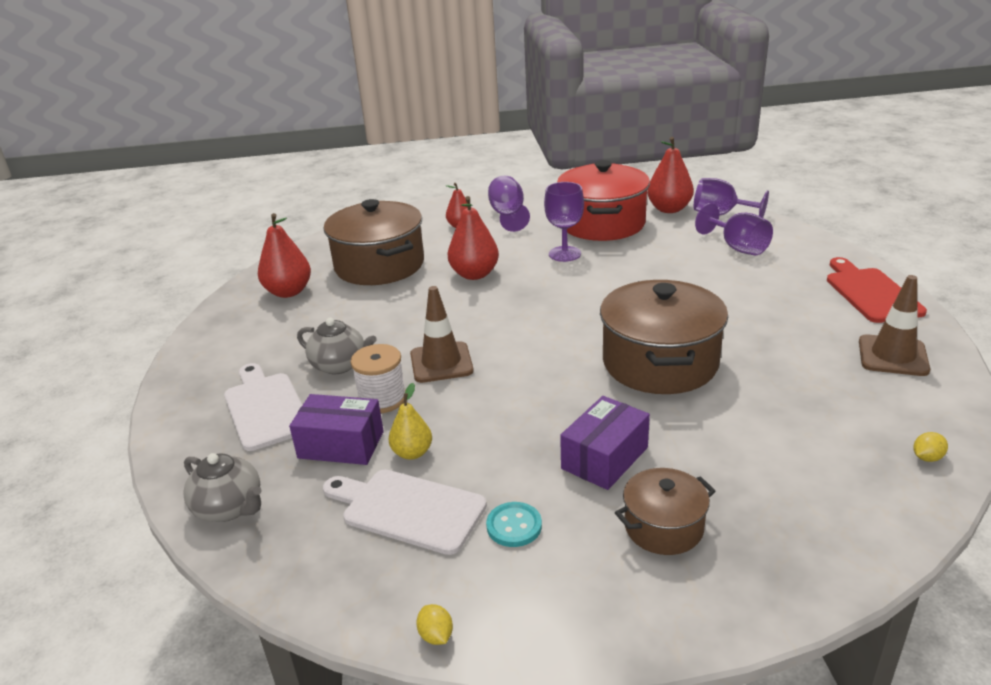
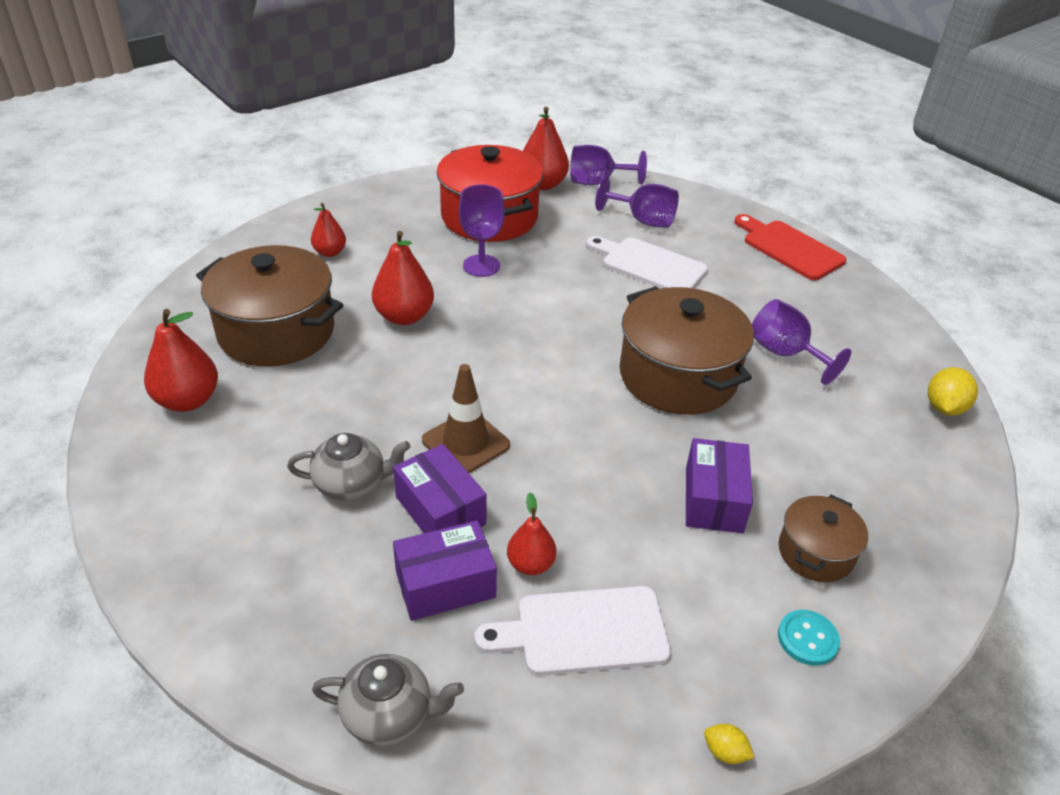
camera: 35 degrees left, 10 degrees up
white cutting board [224,363,302,451] -> white cutting board moved to [586,236,708,288]
white spool [351,344,406,413] -> purple box [393,444,486,533]
yellow pear [389,383,432,460] -> red pear [507,493,556,575]
turquoise button [486,502,542,547] -> turquoise button moved to [778,610,840,666]
purple goblet [488,175,530,232] -> purple goblet moved to [752,299,851,385]
brown traffic cone [859,275,930,376] -> none
yellow lemon [913,432,948,462] -> yellow lemon [928,367,978,416], size x1.77

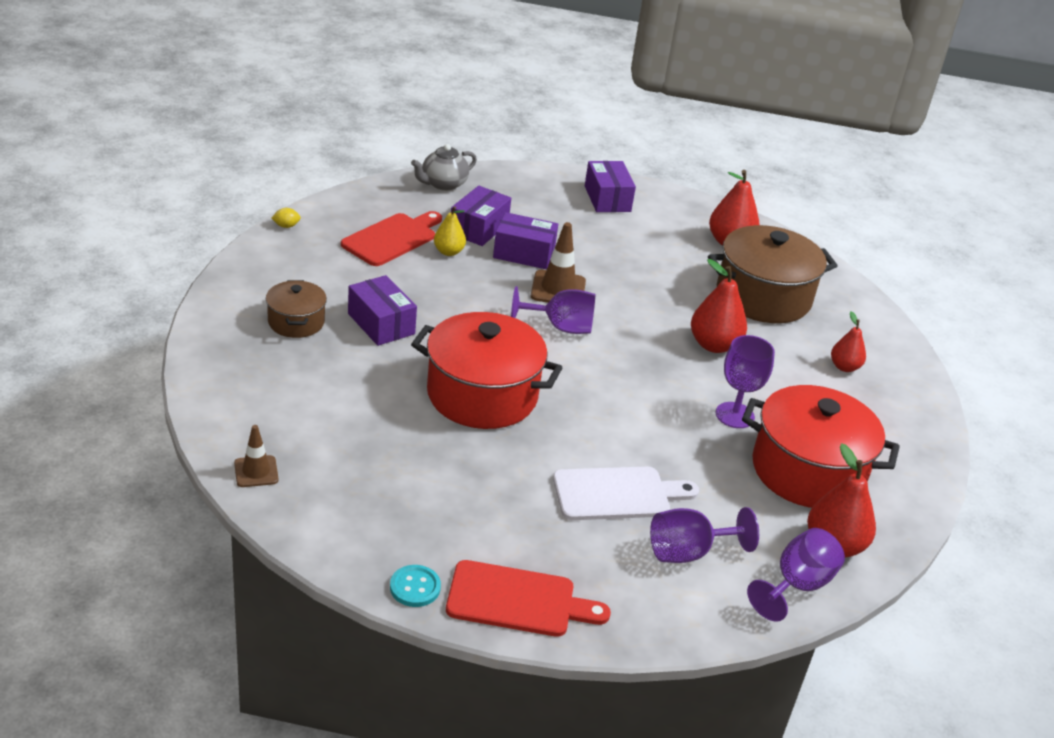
camera: 135 degrees right, 5 degrees down
grey teapot [287,433,411,500] -> none
white cutting board [474,586,671,676] -> red cutting board [341,211,442,266]
red pear [507,493,556,575] -> yellow pear [434,206,466,256]
brown pot [620,286,754,415] -> red pot [411,312,562,429]
purple goblet [752,299,851,385] -> purple goblet moved to [511,286,595,334]
turquoise button [778,610,840,666] -> turquoise button moved to [390,565,441,607]
yellow lemon [928,367,978,416] -> brown traffic cone [234,425,279,487]
none -> purple box [585,161,636,212]

